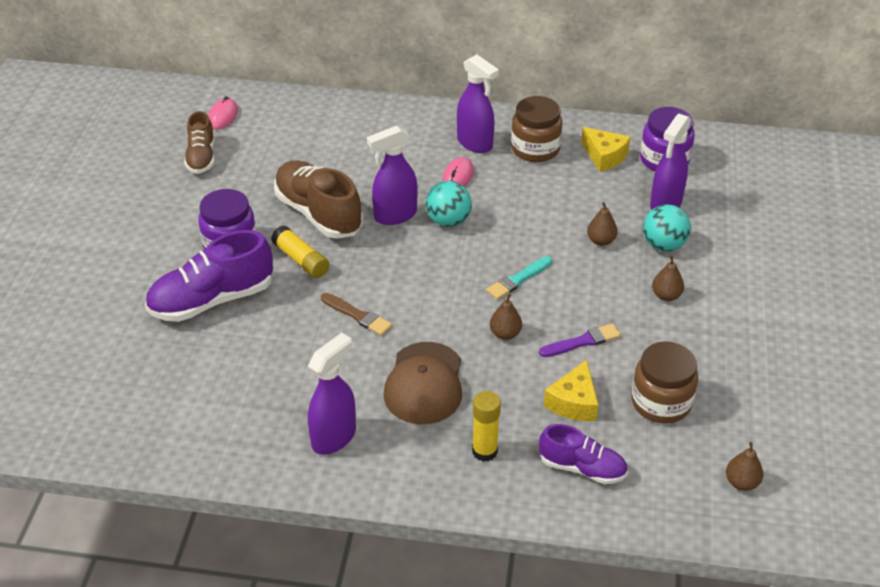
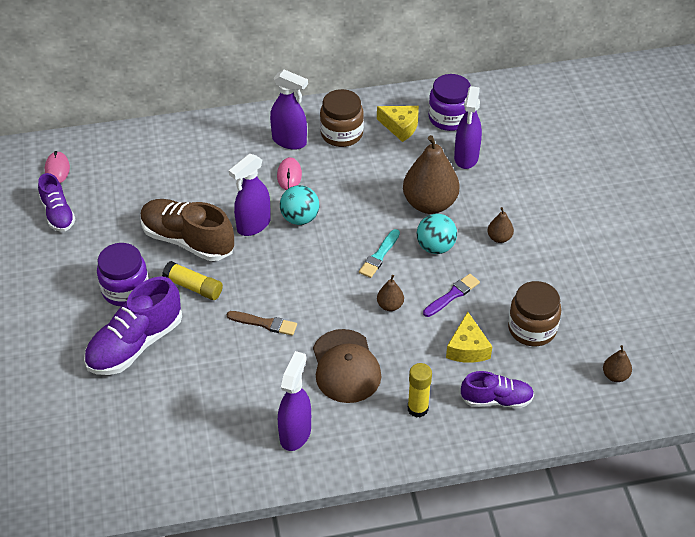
camera: 20 degrees left, 5 degrees up
brown shoe [184,111,215,174] -> purple shoe [38,173,76,232]
brown pear [587,202,618,246] -> brown pear [403,135,460,214], size x2.21
turquoise ball [643,204,691,251] -> turquoise ball moved to [417,214,457,254]

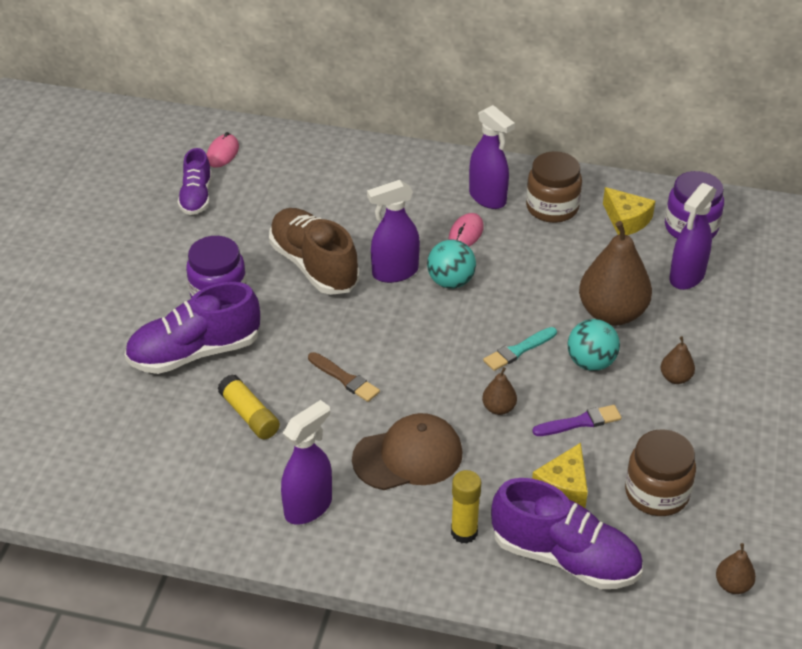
camera: 25 degrees right, 5 degrees down
yellow glue stick [162,261,223,300] -> yellow glue stick moved to [218,374,280,439]
brown cap [313,329,382,403] -> brown cap turned 120 degrees counterclockwise [352,413,463,490]
purple shoe [461,371,534,408] -> purple shoe [491,478,642,589], size x1.65

